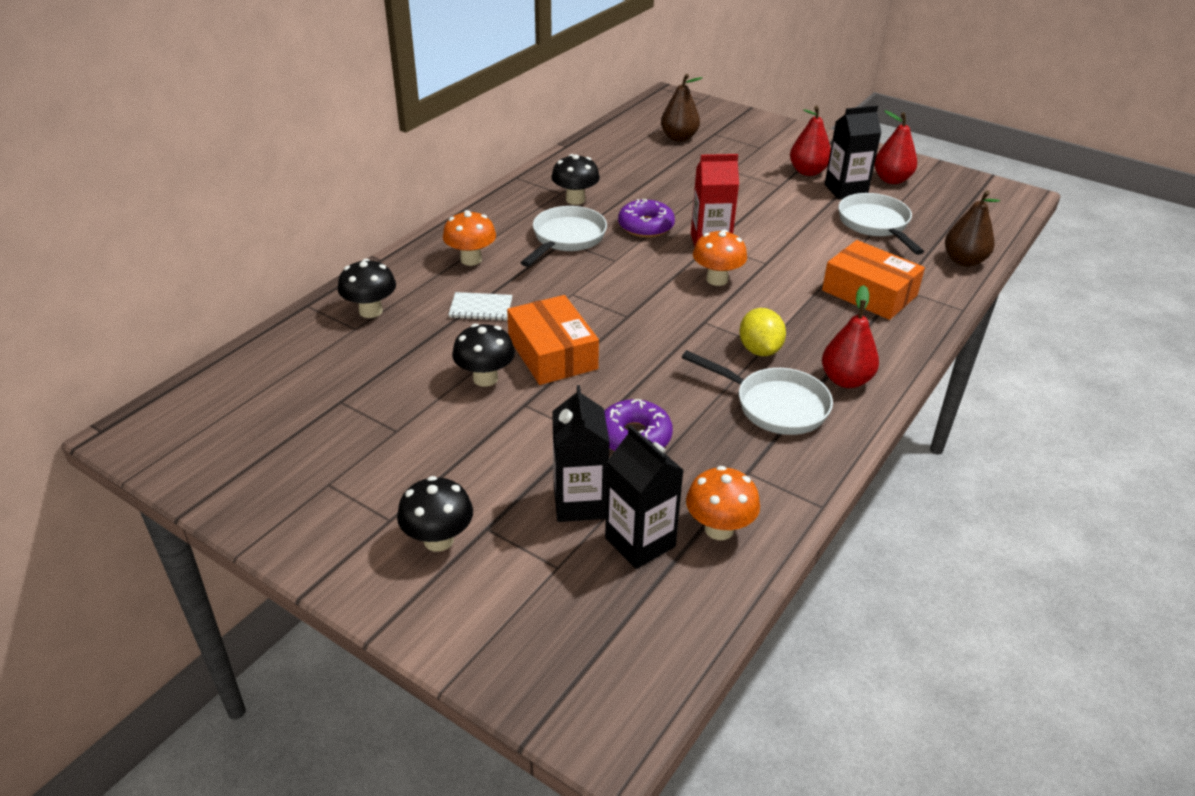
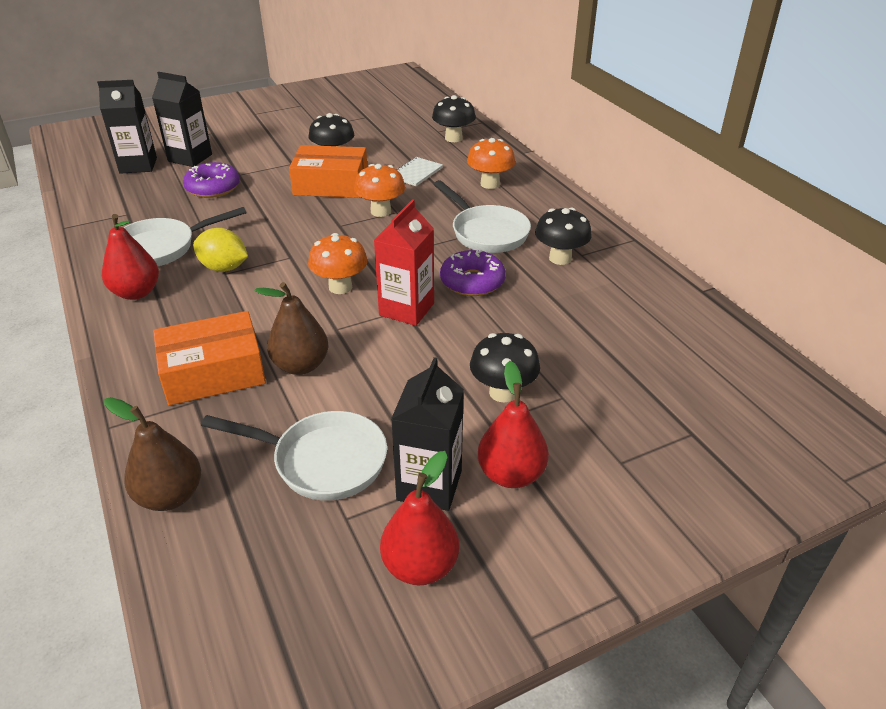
camera: 120 degrees right, 0 degrees up
black mushroom [397,476,473,552] -> black mushroom moved to [470,333,540,402]
brown pear [661,74,703,142] -> brown pear moved to [255,282,329,375]
orange mushroom [686,466,760,540] -> orange mushroom moved to [354,164,405,217]

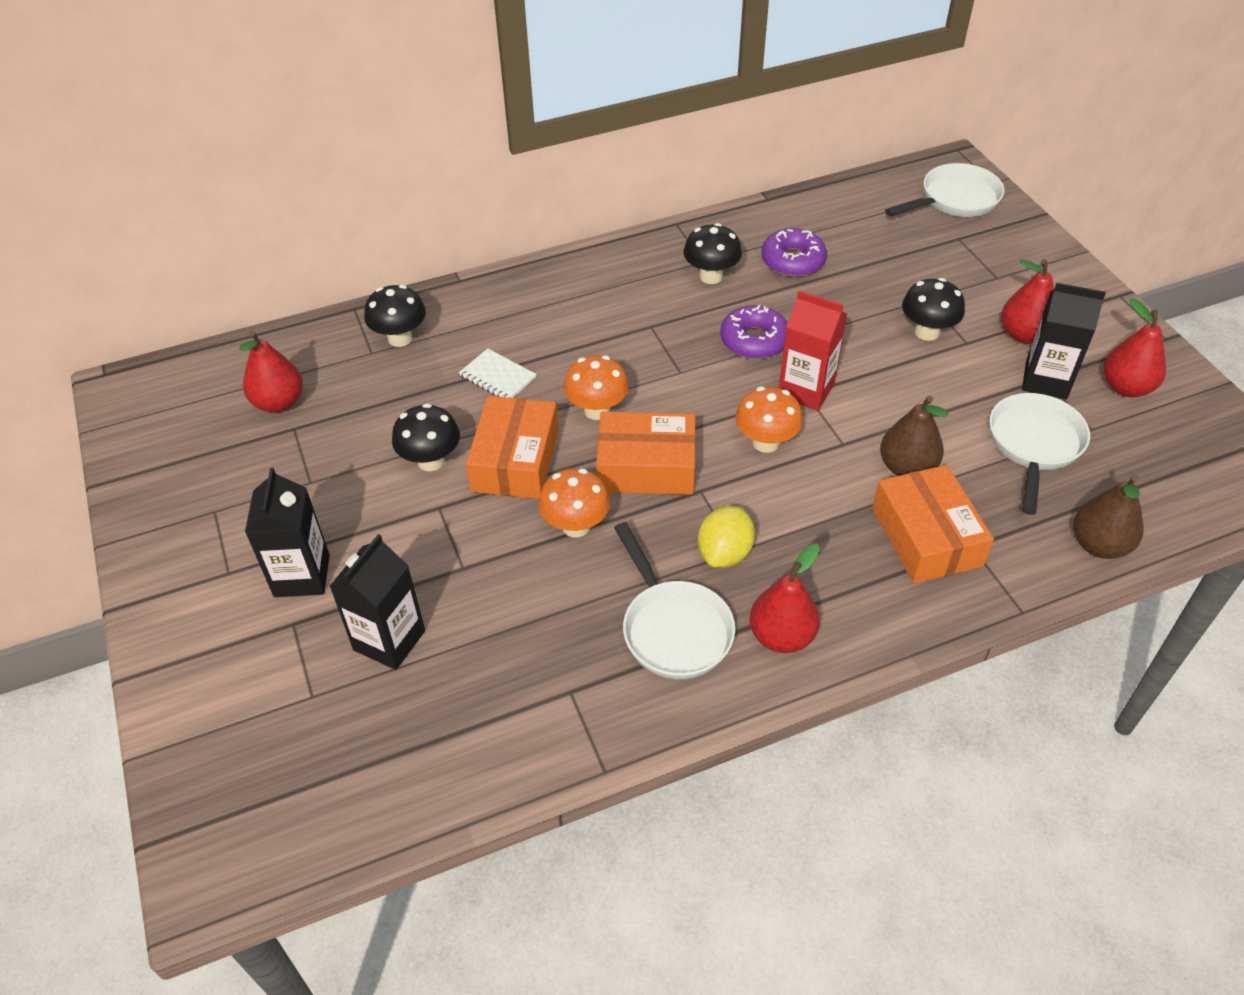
camera: 85 degrees left, 10 degrees up
black carton [97,80,157,174] -> black carton moved to [245,468,330,597]
purple donut [183,162,240,198] -> purple donut moved to [761,228,827,277]
white pan [434,180,531,253] -> white pan moved to [885,163,1004,217]
orange mushroom [467,138,515,189] -> orange mushroom moved to [539,468,610,538]
none -> red pear [239,331,303,413]
none -> orange box [596,412,696,495]

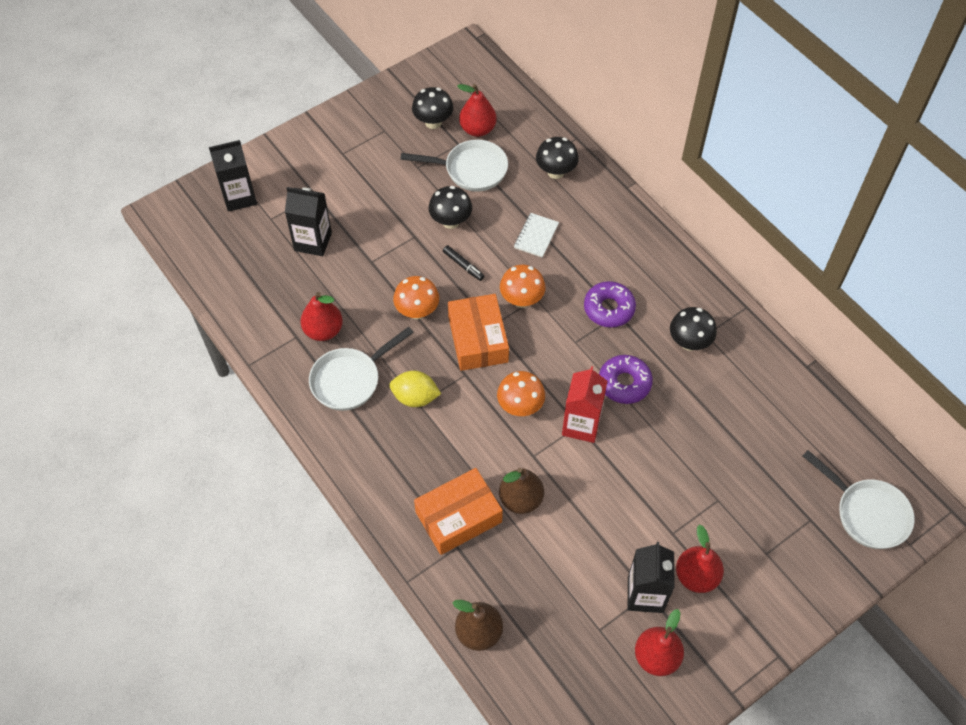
camera: 75 degrees right, 10 degrees up
black carton [245,468,330,597] -> black carton moved to [209,140,257,212]
orange box [466,396,559,499] -> black marker [443,245,485,281]
red pear [749,544,820,653] -> red pear moved to [300,292,343,341]
purple donut [761,228,827,277] -> purple donut moved to [584,281,636,327]
black mushroom [902,278,965,341] -> black mushroom moved to [412,87,453,129]
white pan [989,393,1090,515] -> white pan moved to [401,140,508,191]

